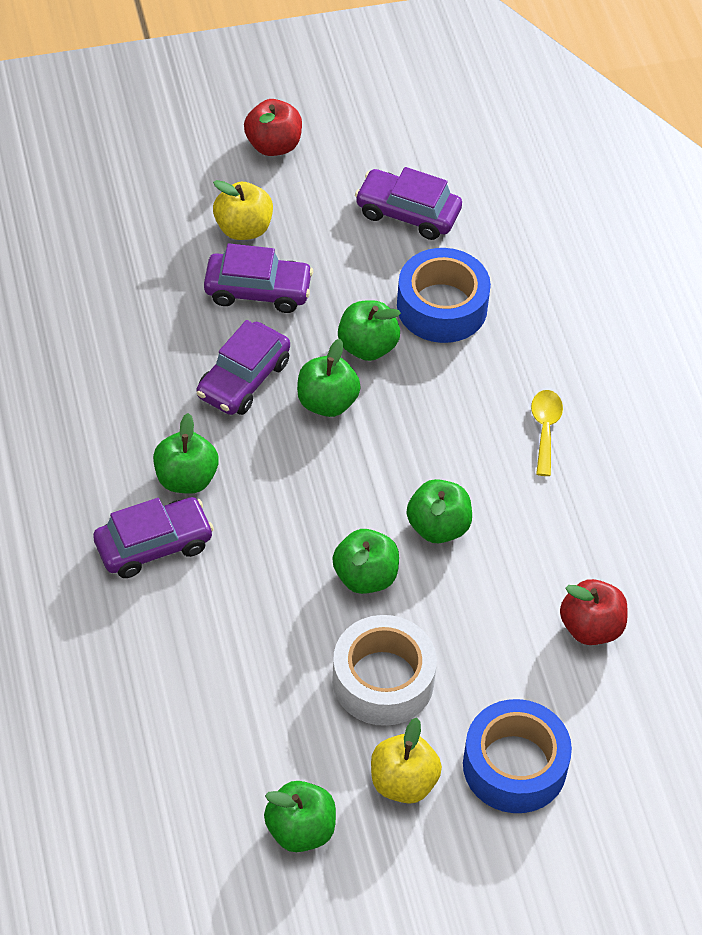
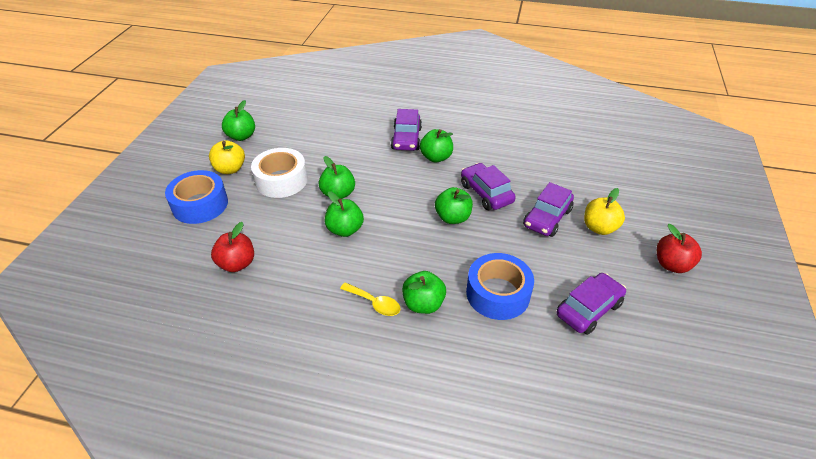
camera: 120 degrees right, 10 degrees down
green apple [338,300,401,361] -> green apple moved to [402,271,446,314]

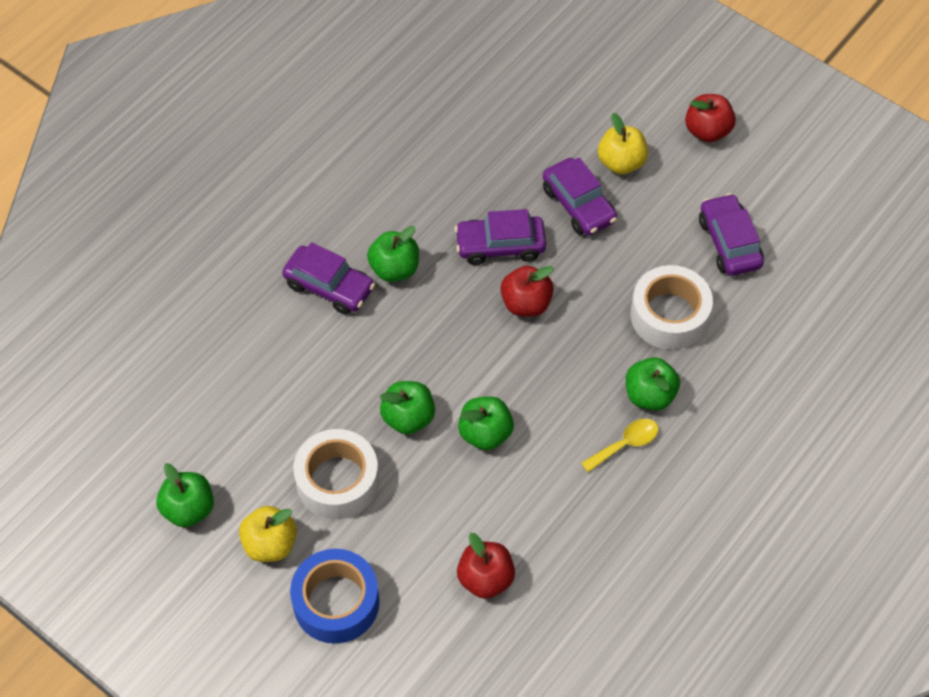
camera: 65 degrees left, 15 degrees up
green apple [435,187,473,224] -> red apple [501,266,554,317]
blue tape [466,253,534,320] -> white tape [631,265,713,350]

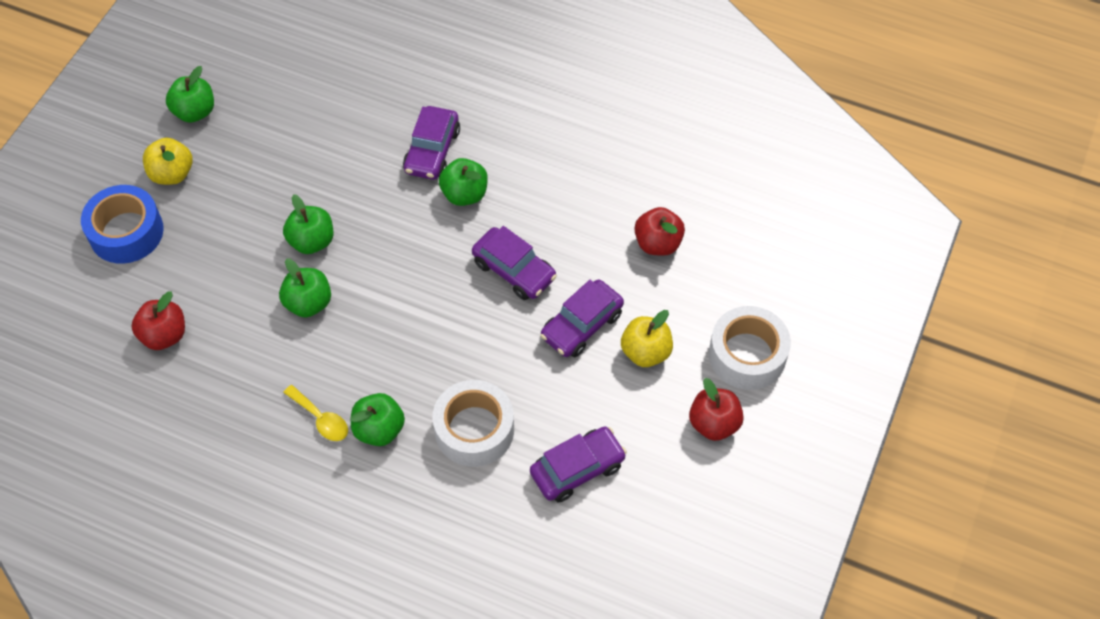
camera: 75 degrees right, 0 degrees up
white tape [293,429,379,519] -> white tape moved to [709,306,791,390]
purple car [455,209,546,265] -> purple car turned 150 degrees clockwise [472,226,557,300]
red apple [501,266,554,317] -> red apple moved to [635,207,685,256]

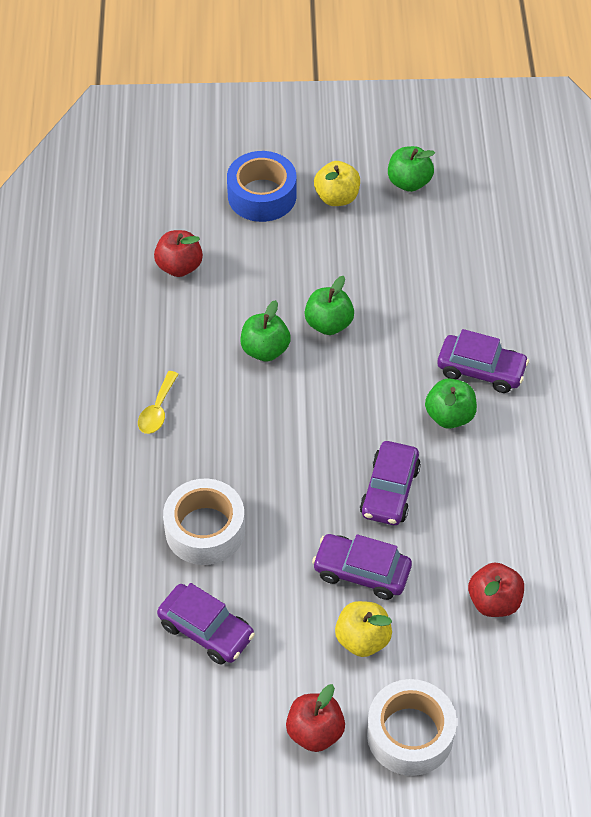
camera: 65 degrees right, 5 degrees down
green apple [350,393,405,446] -> none
purple car [403,106,460,180] -> purple car turned 150 degrees counterclockwise [437,329,529,393]

